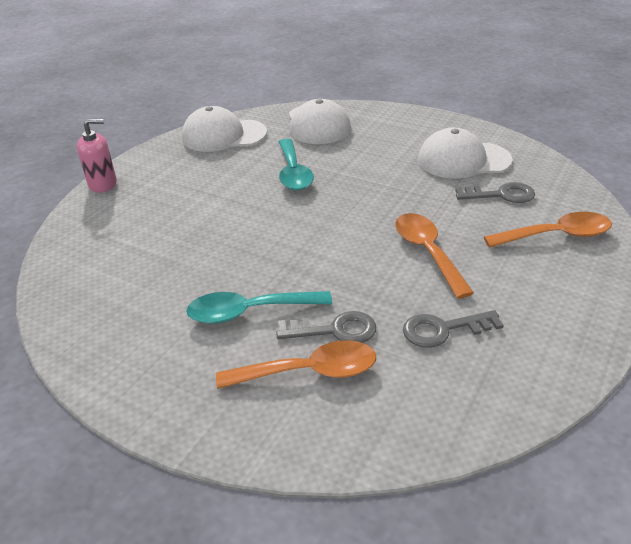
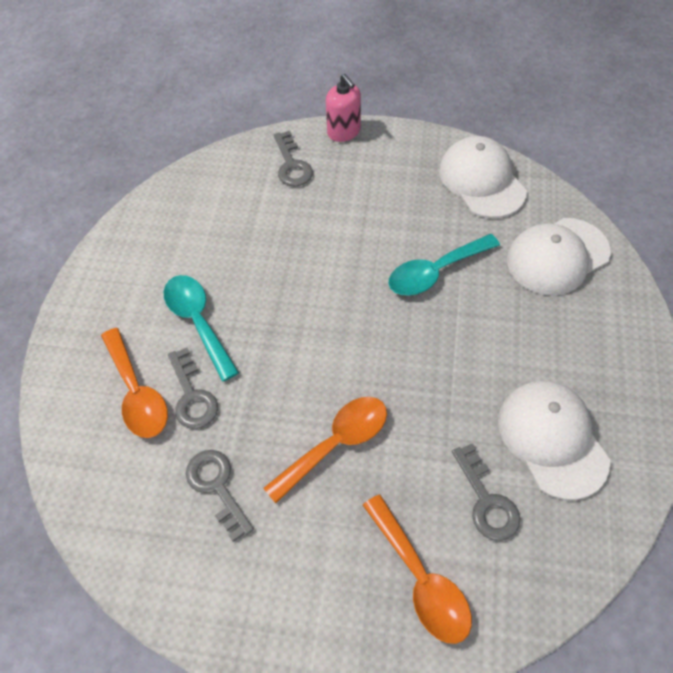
camera: 70 degrees right, 20 degrees up
none -> grey key [274,131,313,187]

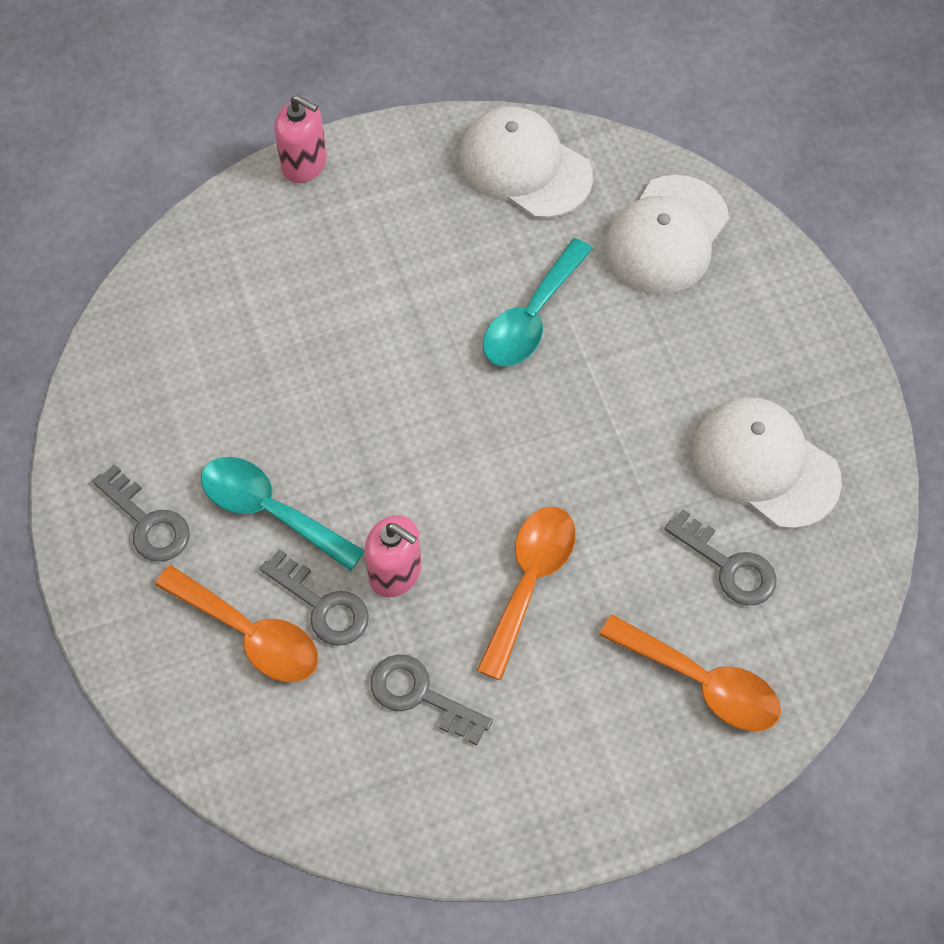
camera: 30 degrees left, 5 degrees up
grey key [274,131,313,187] -> grey key moved to [92,464,190,562]
none -> pink soap dispenser [364,515,422,598]

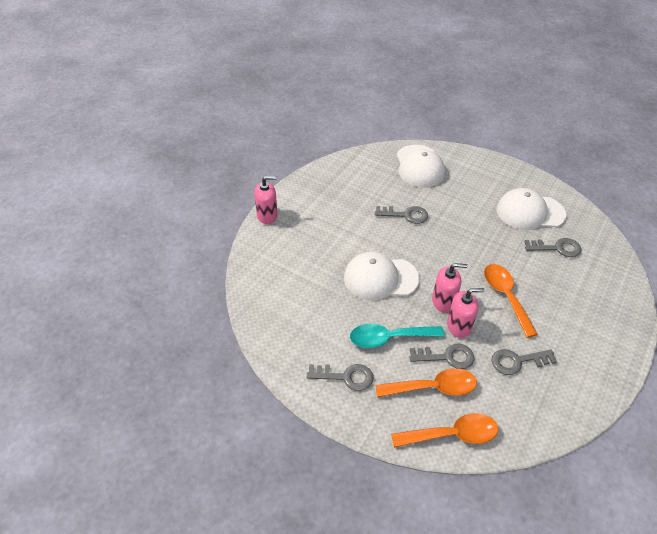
camera: 40 degrees left, 15 degrees down
white cap [459,107,593,219] -> white cap moved to [344,252,419,300]
turquoise spoon [483,238,593,366] -> grey key [375,206,428,224]
orange spoon [599,614,781,731] -> orange spoon moved to [391,413,499,448]
none -> pink soap dispenser [432,263,467,313]

